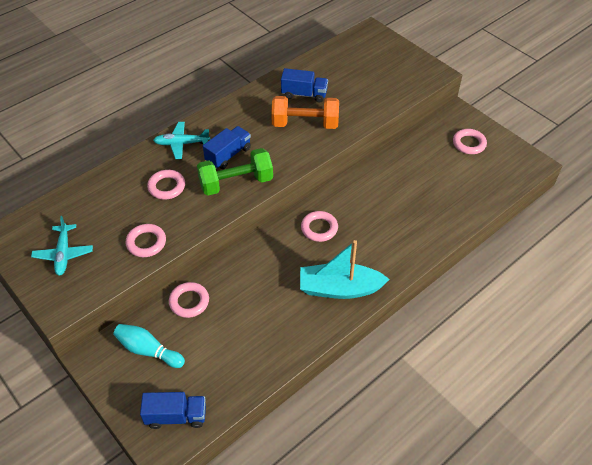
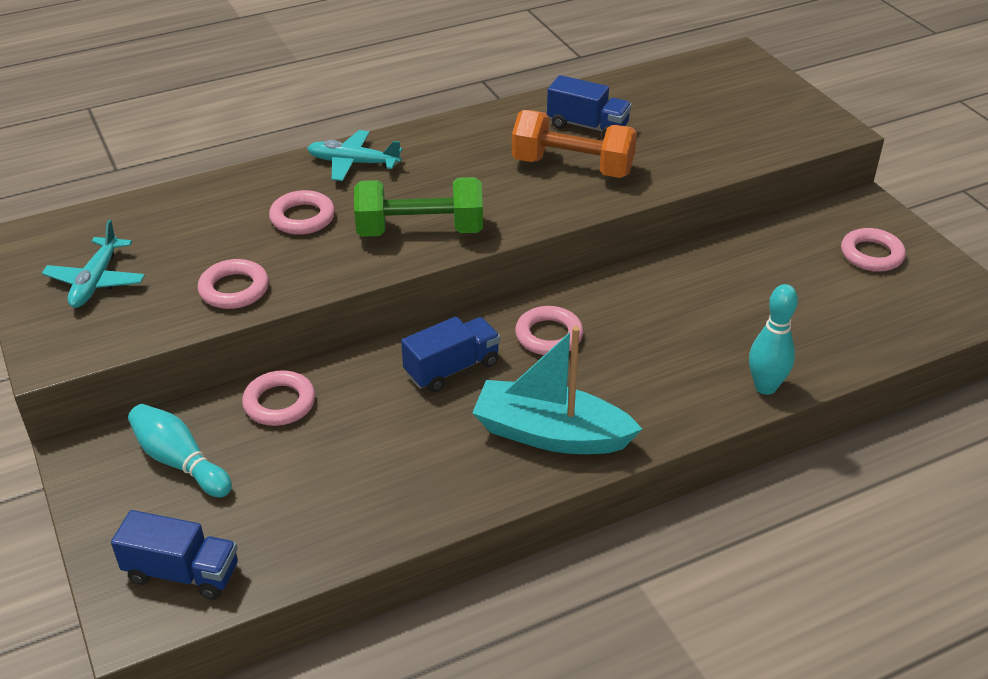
camera: 15 degrees right, 10 degrees down
blue truck [203,126,251,169] -> blue truck moved to [401,316,500,392]
none -> turquoise bowling pin [749,284,798,395]

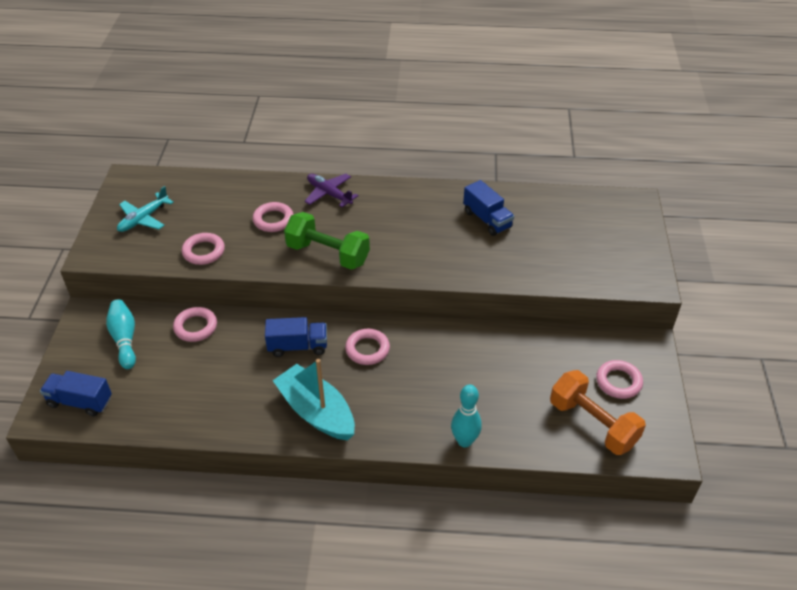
camera: 30 degrees right, 5 degrees up
blue truck [111,510,238,600] -> blue truck turned 150 degrees clockwise [40,371,112,416]
turquoise plane [307,130,402,181] -> purple plane [305,174,359,207]
orange dumbbell [512,110,637,178] -> orange dumbbell moved to [550,370,646,455]

